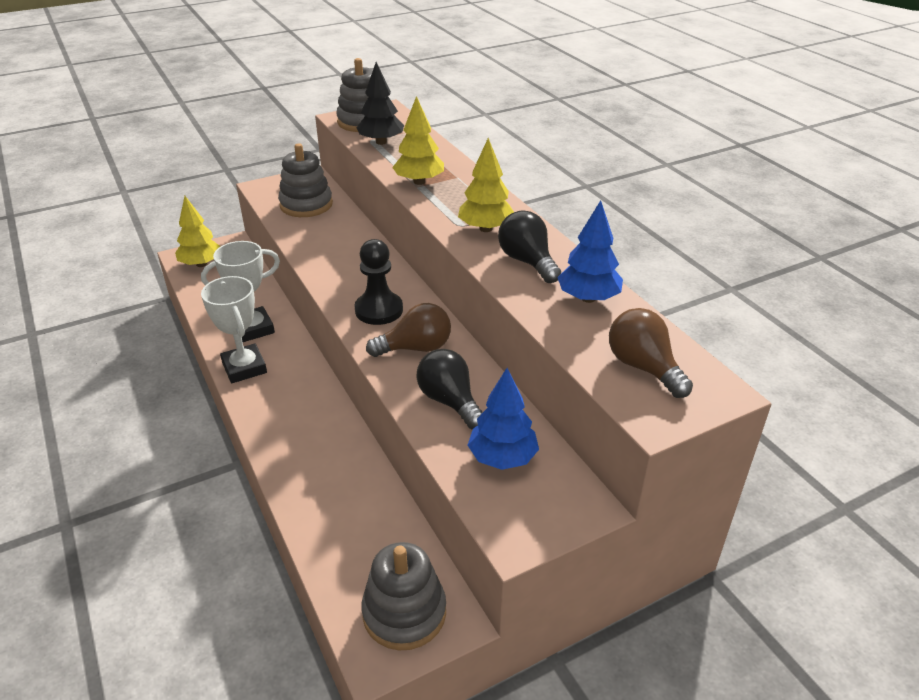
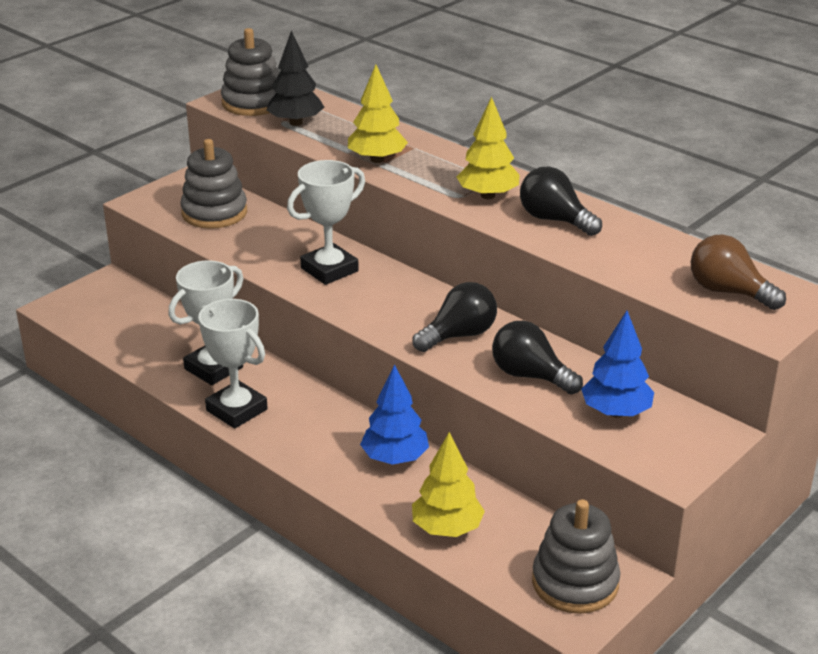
camera: 20 degrees left, 5 degrees down
yellow tree [175,196,221,267] -> yellow tree moved to [412,432,485,537]
black pawn [354,239,403,325] -> none
brown light bulb [366,303,451,357] -> black light bulb [412,282,497,352]
blue tree [557,200,623,303] -> blue tree moved to [360,364,429,465]
none -> white trophy [287,160,365,285]

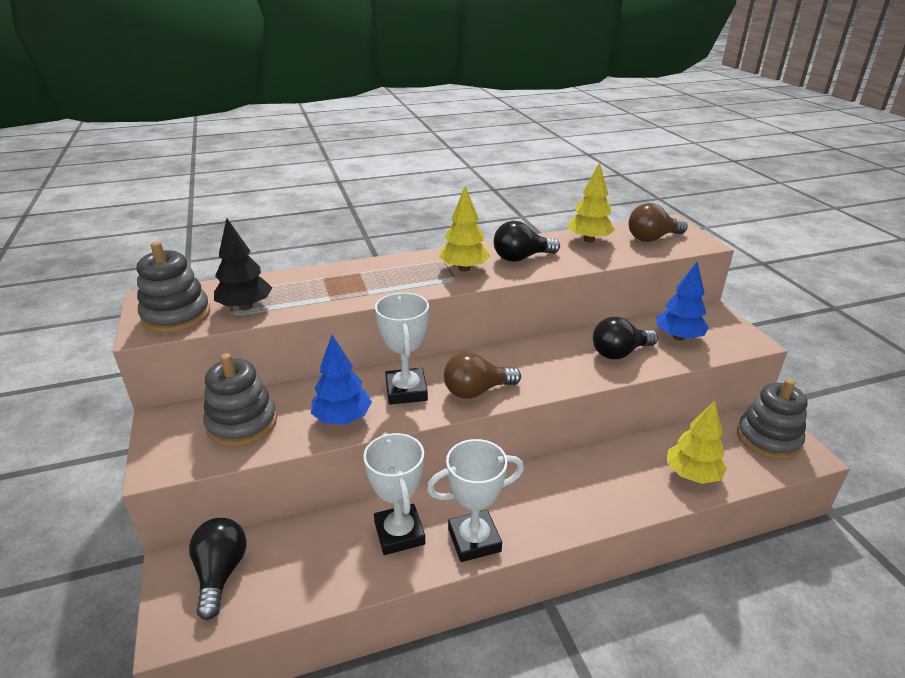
camera: 60 degrees left, 0 degrees up
yellow tree [348,65,408,163] -> yellow tree moved to [567,162,615,243]
blue tree [360,364,429,465] -> blue tree moved to [311,335,372,424]
black light bulb [412,282,497,352] -> black light bulb moved to [189,518,247,620]
none -> brown light bulb [444,352,521,399]

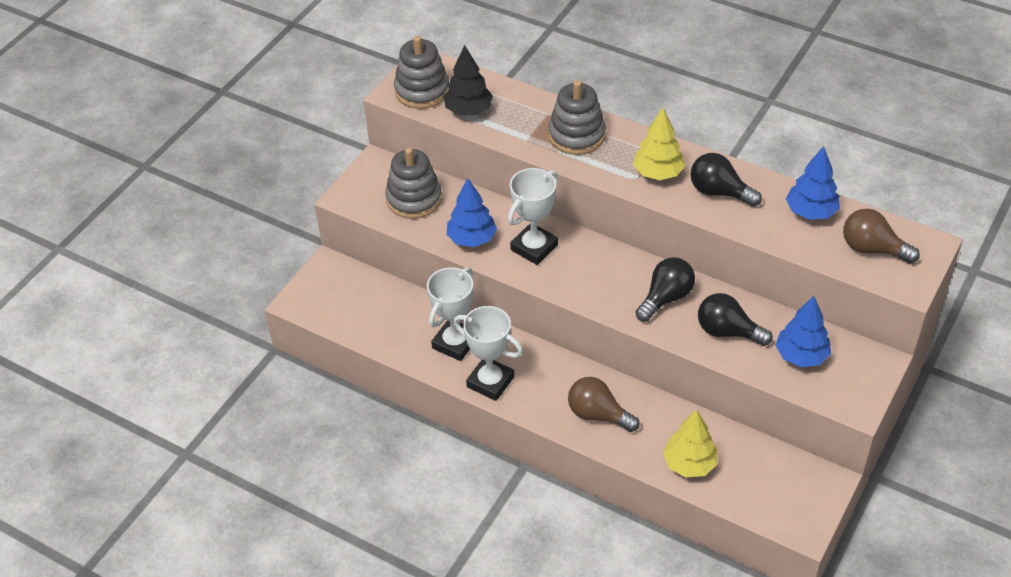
camera: 50 degrees right, 15 degrees up
black light bulb [189,518,247,620] -> black light bulb moved to [635,257,695,322]
brown light bulb [444,352,521,399] -> brown light bulb moved to [568,377,640,432]
yellow tree [567,162,615,243] -> blue tree [786,146,840,220]
grey stacking toy [737,379,808,460] -> grey stacking toy moved to [548,80,606,155]

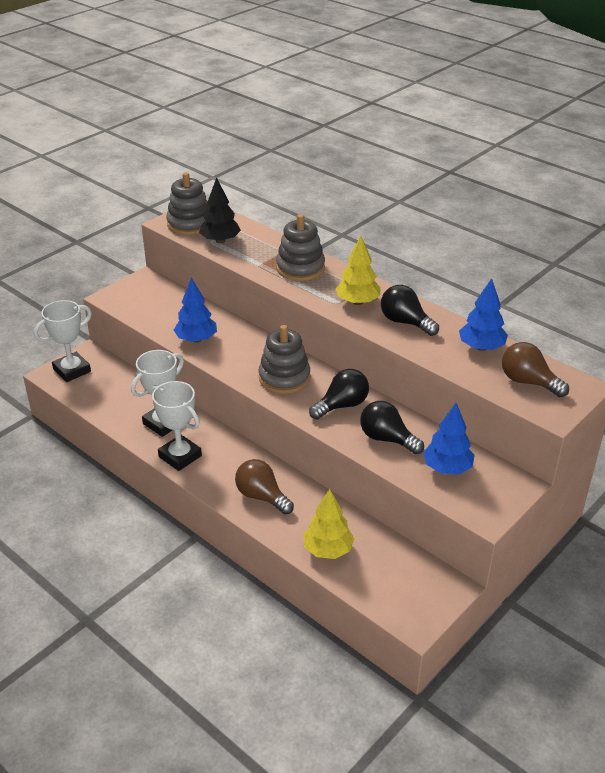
camera: 10 degrees right, 10 degrees down
grey stacking toy [385,148,442,219] -> grey stacking toy moved to [259,325,310,394]
white trophy [508,168,558,265] -> white trophy moved to [34,300,92,382]

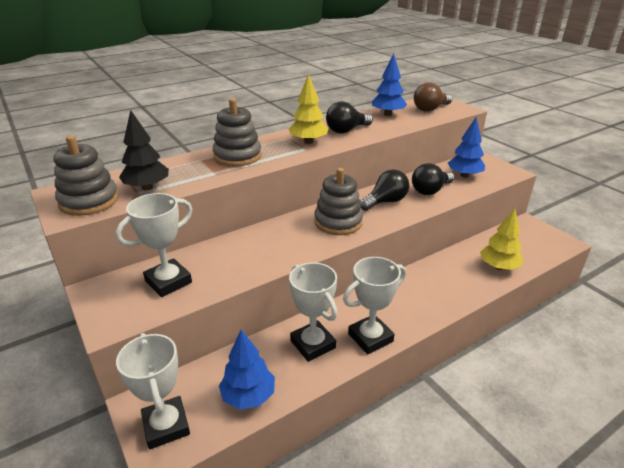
camera: 75 degrees left, 5 degrees down
blue tree [174,278,217,343] -> blue tree moved to [219,329,275,409]
brown light bulb [235,459,294,515] -> none
black light bulb [309,369,369,419] -> black light bulb turned 75 degrees clockwise [360,169,409,211]
none -> white trophy [115,193,193,297]

